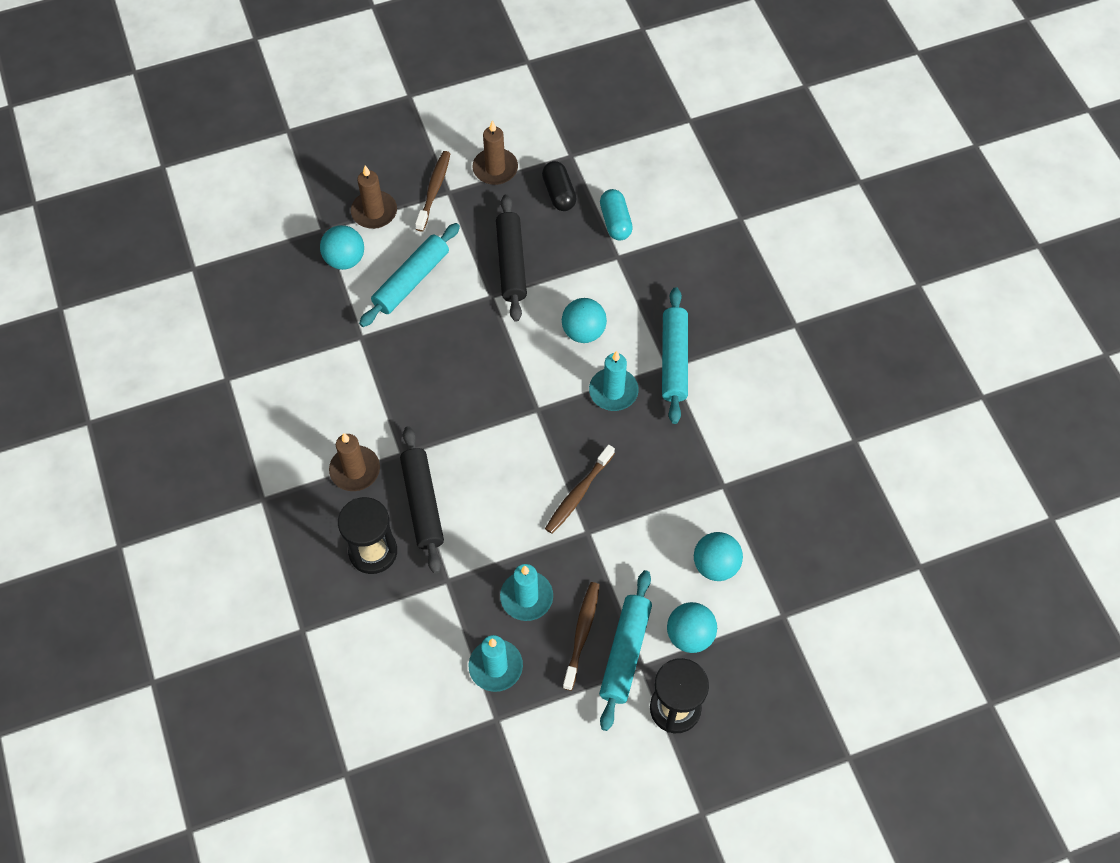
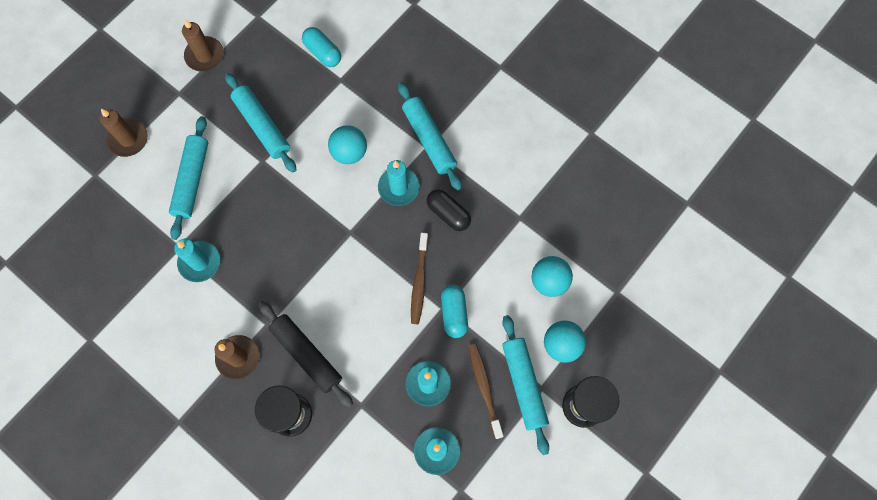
camera: 30 degrees left, 10 degrees up
turquoise ball [320,225,364,270] -> none
brown toothbrush [415,151,451,232] -> none
black rolling pin [496,194,527,322] -> turquoise rolling pin [225,73,296,172]
black capsule [542,161,577,211] -> black capsule moved to [427,189,471,231]
none -> turquoise candle [174,239,220,282]
none -> turquoise capsule [441,284,468,338]

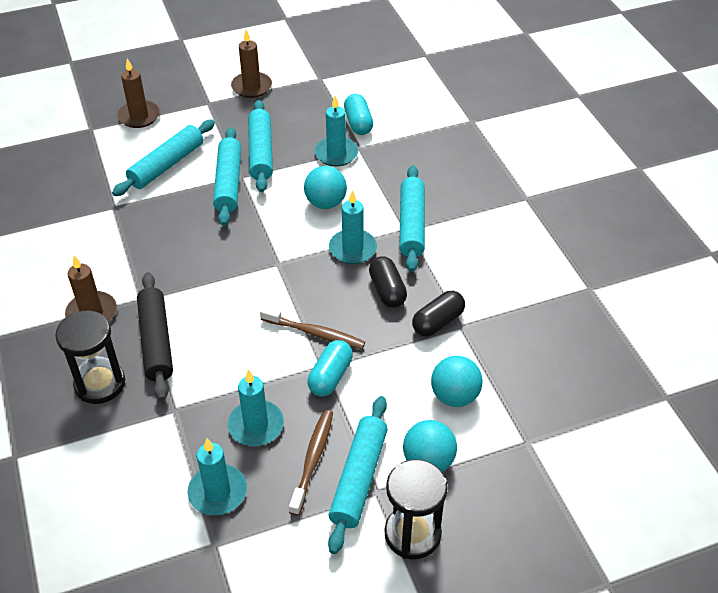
camera: 30 degrees right, 25 degrees down
turquoise candle [174,239,220,282] -> turquoise candle moved to [315,96,358,167]
brown toothbrush [411,233,428,324] -> brown toothbrush turned 105 degrees counterclockwise [260,306,365,349]
none -> turquoise rolling pin [213,127,241,226]
none -> black capsule [412,291,465,337]

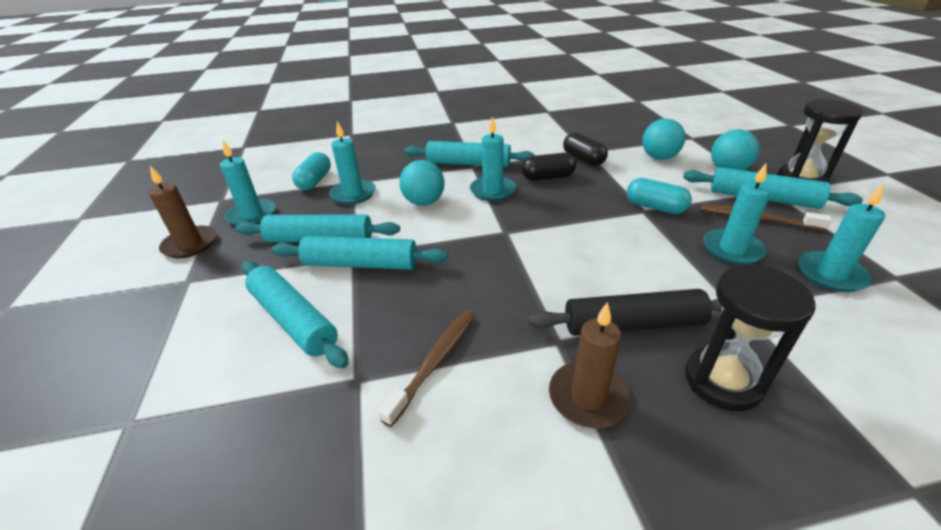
camera: 80 degrees left, 10 degrees down
brown candle [117,58,160,128] -> none
brown toothbrush [260,306,365,349] -> brown toothbrush moved to [378,310,475,427]
turquoise capsule [344,94,373,135] -> turquoise capsule turned 75 degrees counterclockwise [292,152,331,190]
none -> turquoise candle [220,140,276,226]

